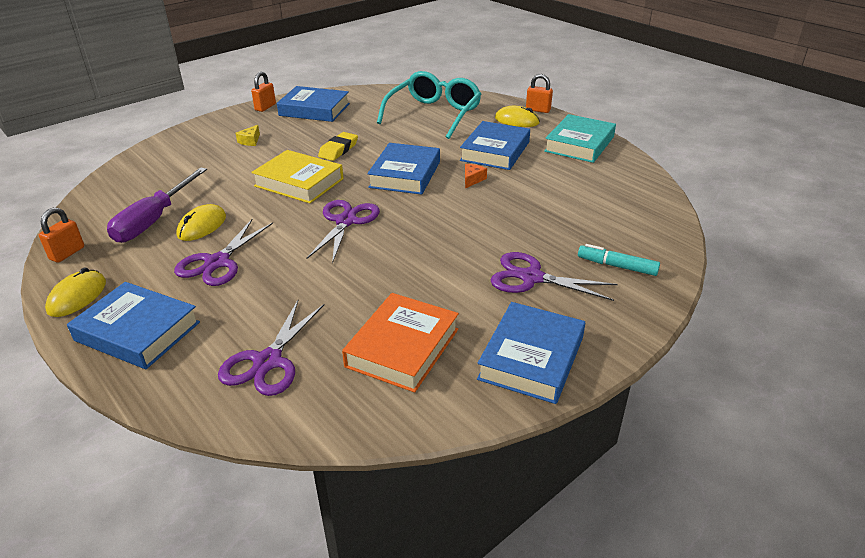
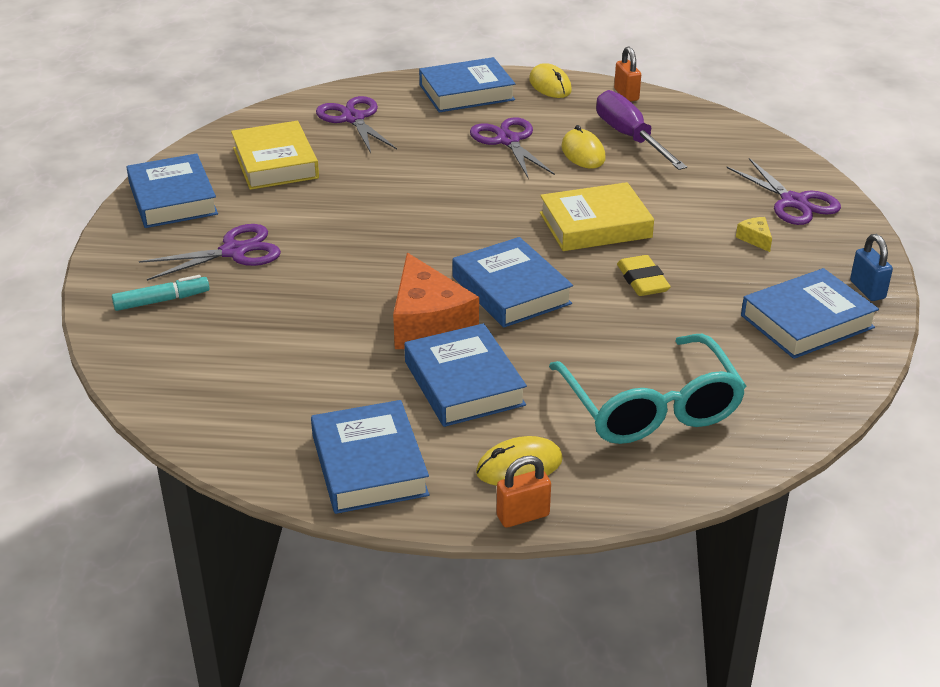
camera: 135 degrees right, 0 degrees up
orange padlock [251,71,276,112] -> blue padlock [850,234,893,301]
purple scissors [307,200,380,264] -> purple scissors moved to [727,158,841,225]
orange book [342,293,459,393] -> yellow book [231,121,319,190]
orange cheese [465,164,487,188] -> orange cheese [393,253,479,349], size x2.45
turquoise book [544,114,616,163] -> blue book [311,400,429,514]

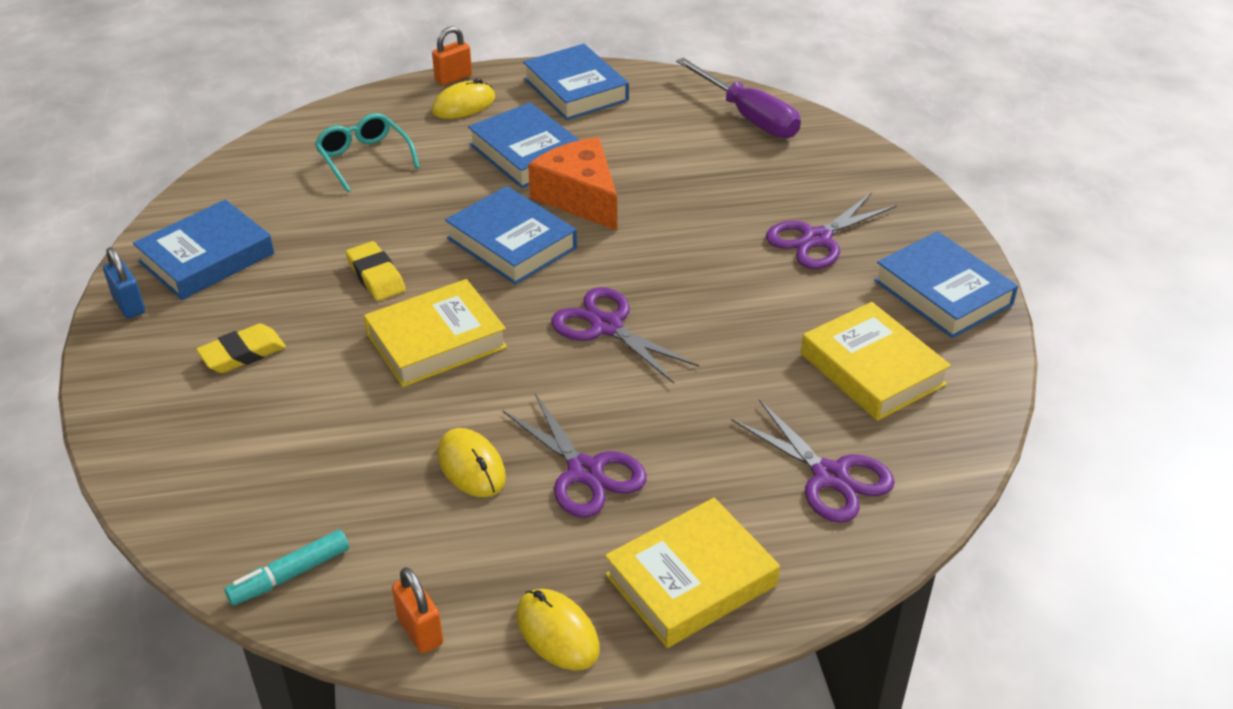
camera: 165 degrees right, 5 degrees up
turquoise marker [112,275,210,311] -> turquoise marker moved to [224,530,349,605]
blue book [419,57,515,112] -> yellow book [605,498,780,648]
turquoise glasses [549,334,746,444] -> turquoise glasses [315,113,420,192], size x0.60
purple screwdriver [596,90,687,170] -> purple screwdriver moved to [676,57,801,138]
purple scissors [727,158,841,225] -> purple scissors moved to [551,287,699,383]
yellow cheese [736,217,772,252] -> yellow eraser [196,324,286,373]

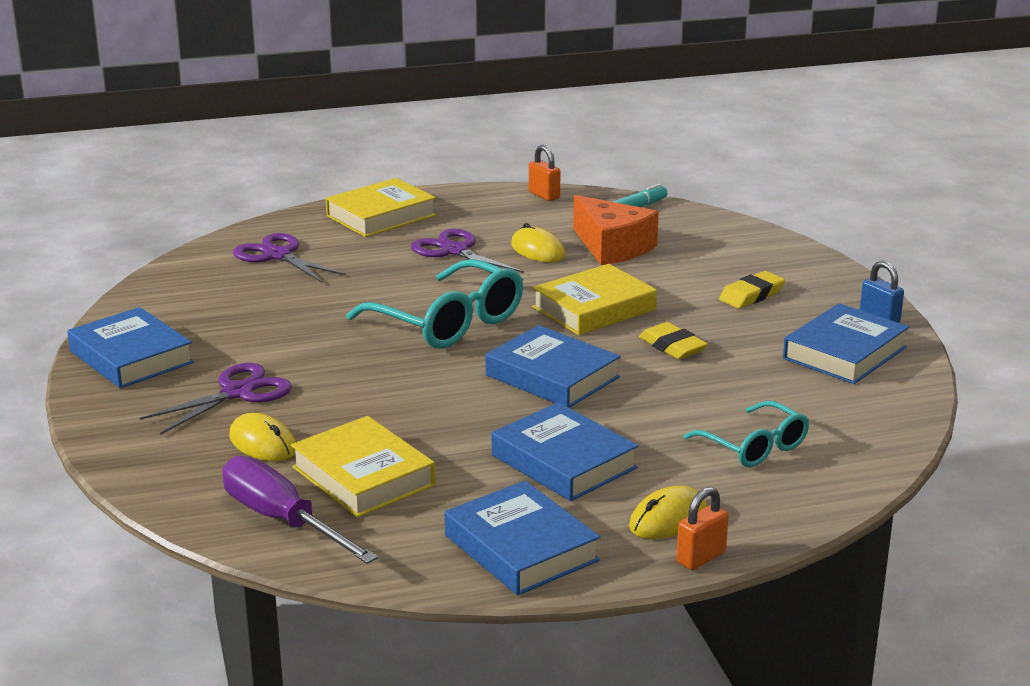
camera: 175 degrees right, 15 degrees down
yellow mouse [516,589,600,670] -> yellow mouse moved to [229,413,295,461]
orange cheese [528,137,617,230] -> orange cheese moved to [573,195,659,265]
purple scissors [551,287,699,383] -> turquoise glasses [346,259,523,349]
yellow book [801,302,951,421] -> yellow book moved to [291,416,435,517]

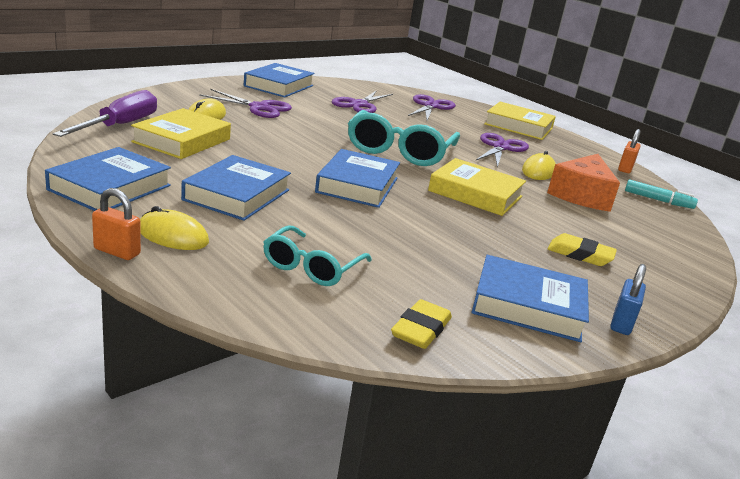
camera: 60 degrees right, 0 degrees up
yellow eraser [639,322,708,359] -> yellow eraser moved to [391,299,452,349]
none -> purple scissors [331,90,393,113]

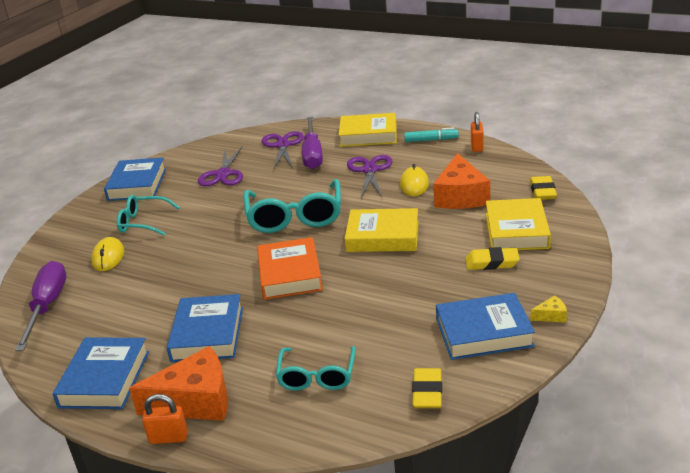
camera: 15 degrees left, 5 degrees up
yellow book [131,108,231,159] -> yellow book moved to [486,198,551,250]
yellow mouse [140,206,209,250] -> orange cheese [129,346,228,421]
purple scissors [199,89,292,118] -> turquoise glasses [117,195,180,236]
blue book [315,149,400,208] -> orange book [257,237,323,300]
blue padlock [610,264,646,335] -> yellow cheese [531,295,567,322]
turquoise marker [625,180,698,209] -> turquoise marker moved to [404,127,459,142]
none -> purple screwdriver [302,117,323,169]
none -> yellow eraser [530,176,557,200]

